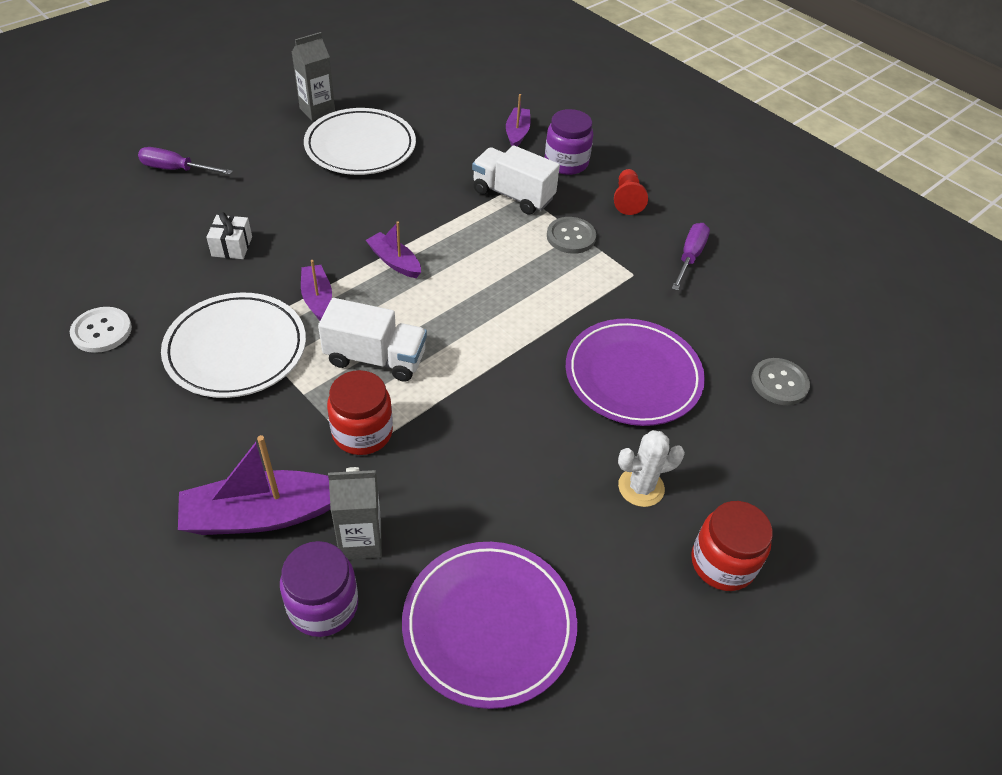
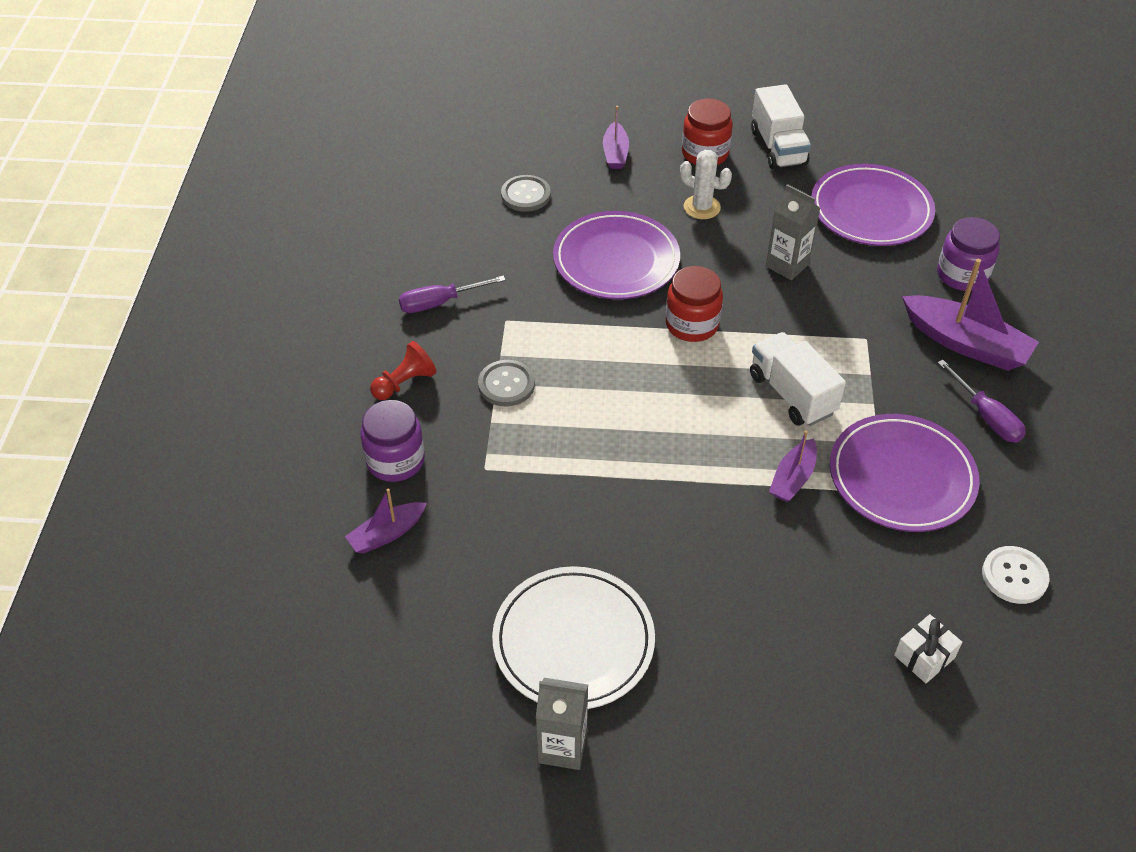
camera: 130 degrees left, 0 degrees up
purple screwdriver [138,147,233,175] -> purple screwdriver moved to [937,360,1026,443]
white plate [161,293,306,398] -> purple plate [830,414,980,532]
white gift [206,212,252,259] -> white gift moved to [894,614,962,683]
red jar [327,370,393,455] -> red jar moved to [666,266,723,342]
grey carton [328,467,382,559] -> grey carton moved to [766,184,820,280]
purple boat [366,221,421,278] -> purple boat moved to [603,106,629,169]
white truck [472,145,560,215] -> white truck moved to [751,84,811,170]

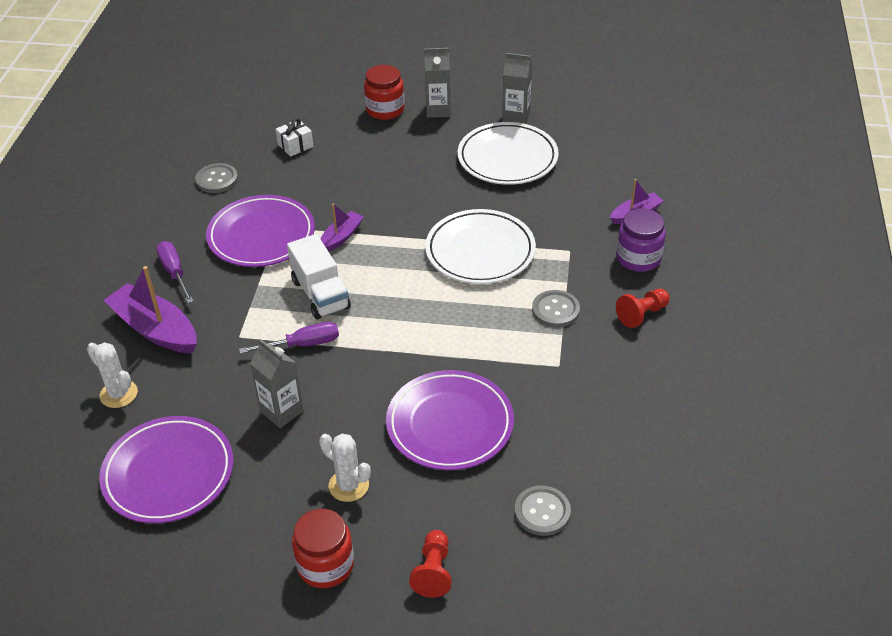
camera: 175 degrees left, 5 degrees down
purple screwdriver [399,275,506,313] -> purple screwdriver moved to [239,322,339,354]
purple boat [603,106,629,169] -> red pawn [409,530,452,598]
red jar [666,266,723,342] -> red jar moved to [364,65,405,120]
white truck [751,84,811,170] -> none
purple jar [937,217,1000,291] -> white cactus [87,342,138,408]
white button [982,546,1049,604] -> grey button [195,163,238,193]
none -> grey carton [424,48,451,118]
none -> white plate [425,209,536,284]

